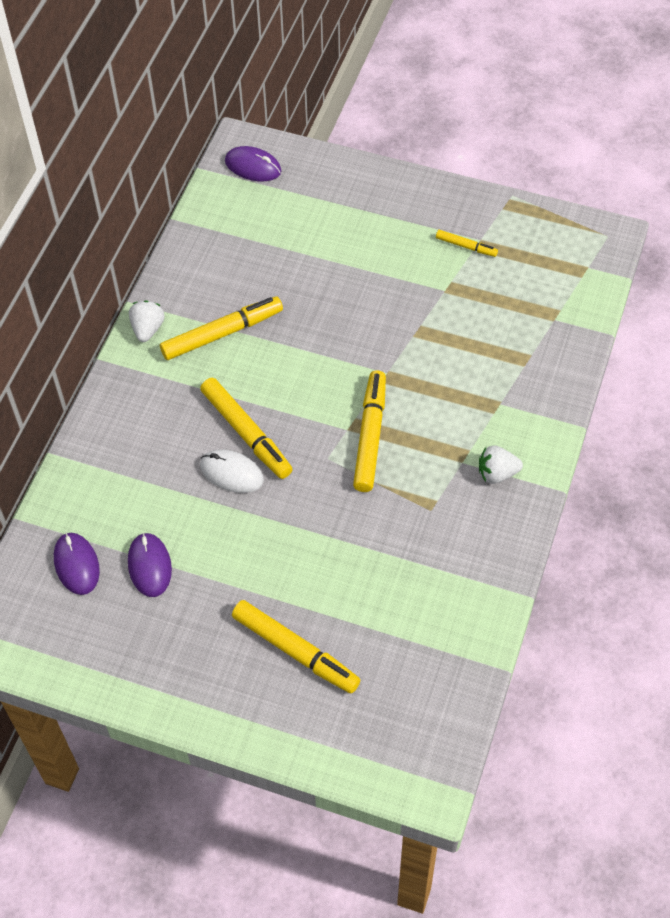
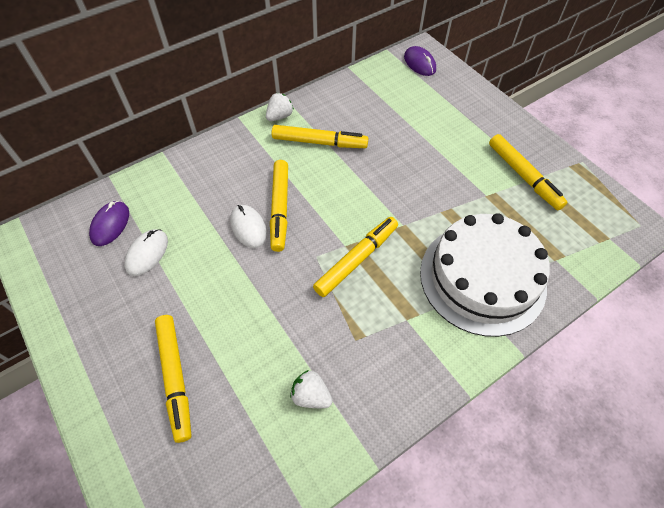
camera: 35 degrees right, 0 degrees up
purple mouse [128,533,172,597] -> white mouse [124,229,168,276]
yellow marker [436,230,498,257] -> yellow marker [489,134,567,210], size x1.95
white strawberry [479,445,523,484] -> white strawberry moved to [290,370,333,408]
none -> white cake [420,213,550,337]

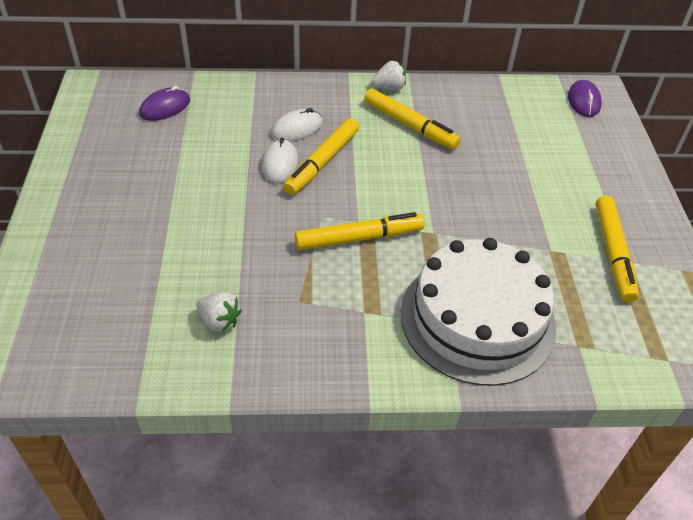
camera: 30 degrees right, 10 degrees down
white mouse [124,229,168,276] -> white mouse moved to [271,108,323,142]
yellow marker [155,315,192,443] -> none
white strawberry [290,370,333,408] -> white strawberry turned 150 degrees clockwise [197,292,242,332]

